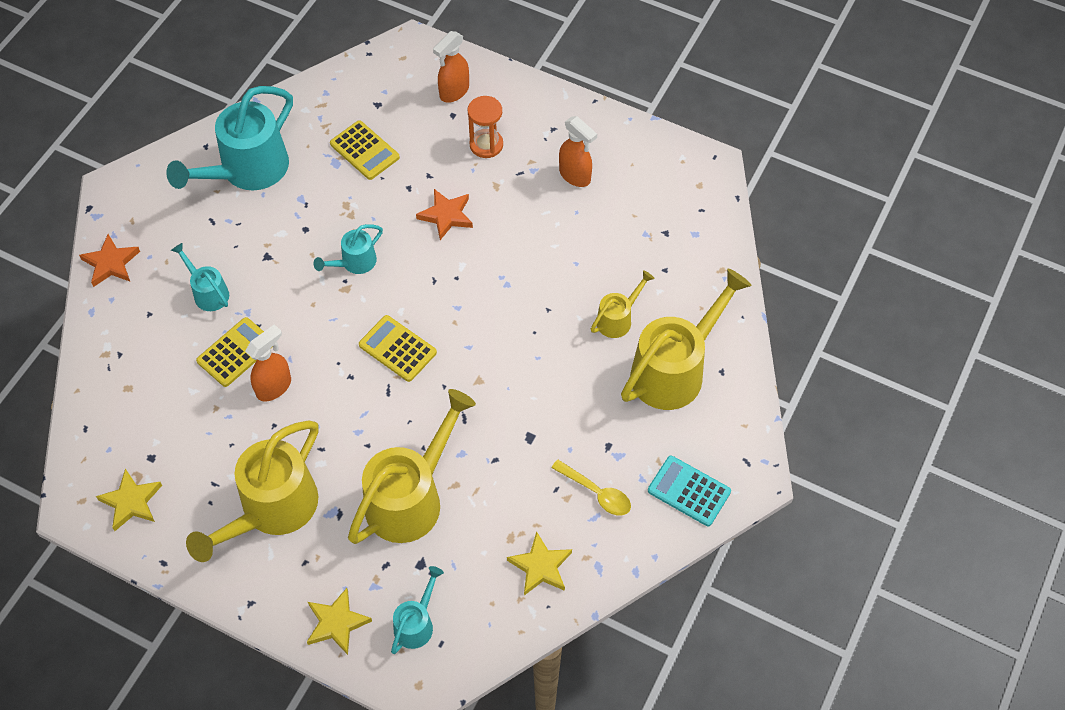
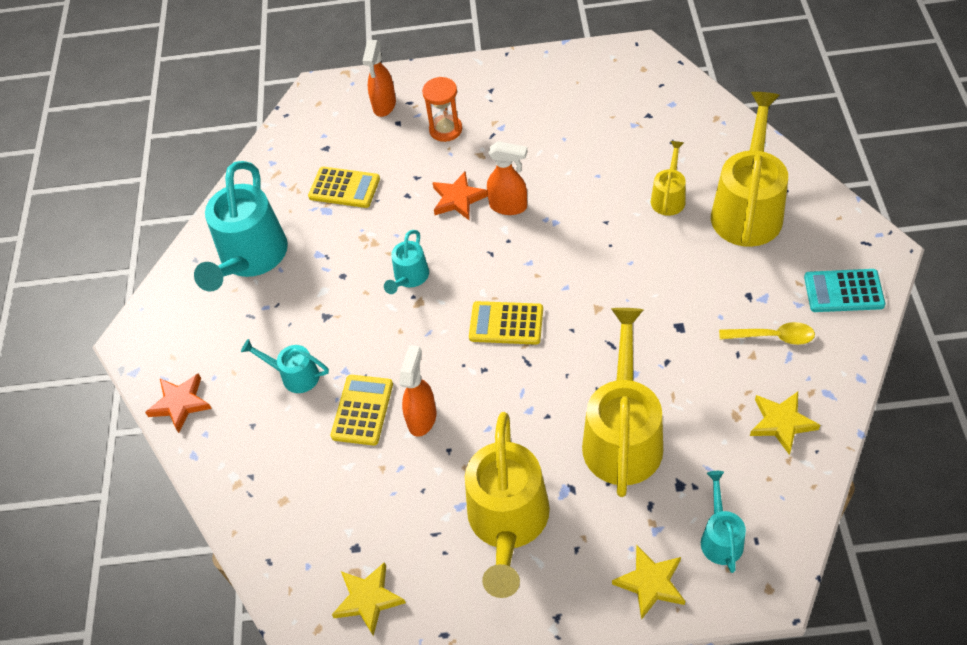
camera: 25 degrees left, 5 degrees down
orange spray bottle [559,116,597,187] -> orange spray bottle moved to [487,141,527,215]

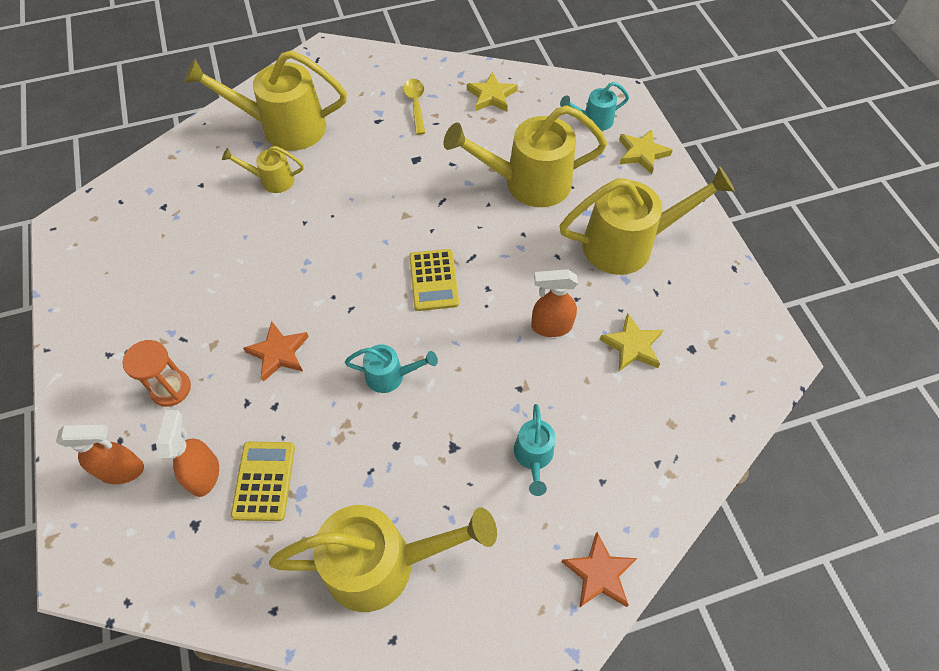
camera: 110 degrees left, 5 degrees up
turquoise watering can [194,161,288,292] -> yellow watering can [269,505,497,612]
yellow calculator [330,375,393,446] -> none
yellow star [332,562,406,636] -> yellow star moved to [600,313,663,371]
orange spray bottle [487,141,527,215] -> orange spray bottle moved to [156,410,219,497]
turquoise calculator [804,269,885,312] -> none

